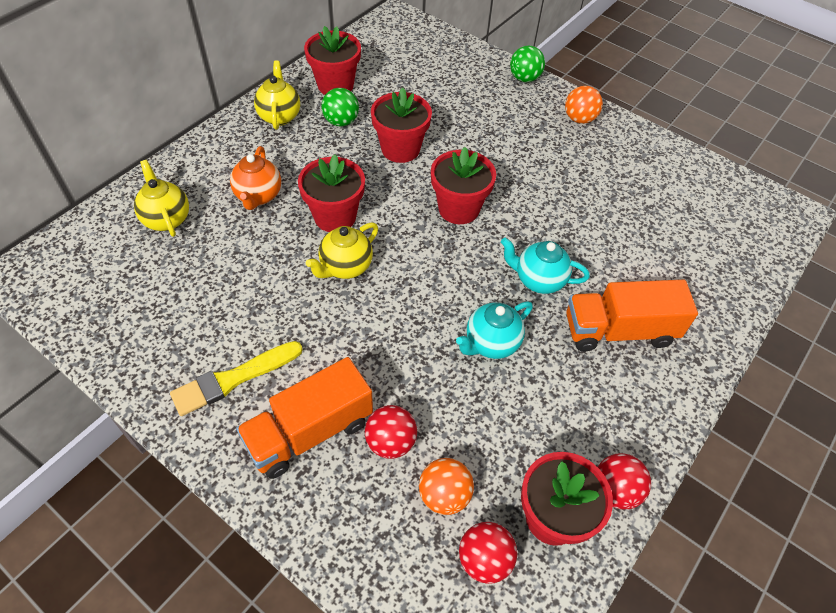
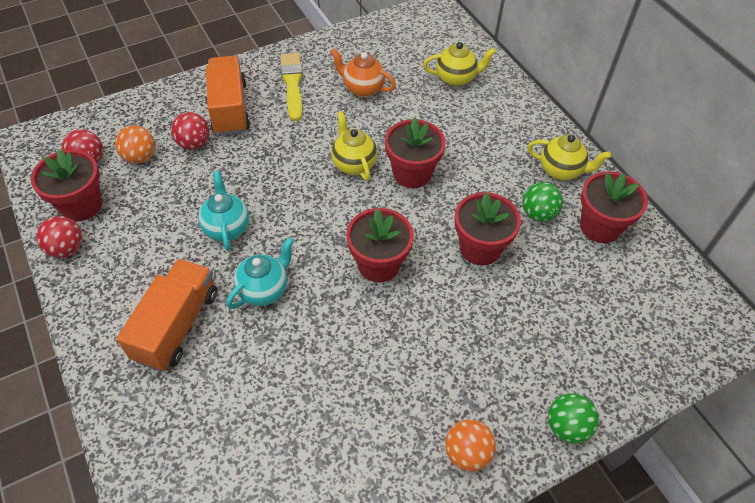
camera: 115 degrees right, 0 degrees up
orange teapot [230,146,281,210] -> orange teapot moved to [330,48,396,98]

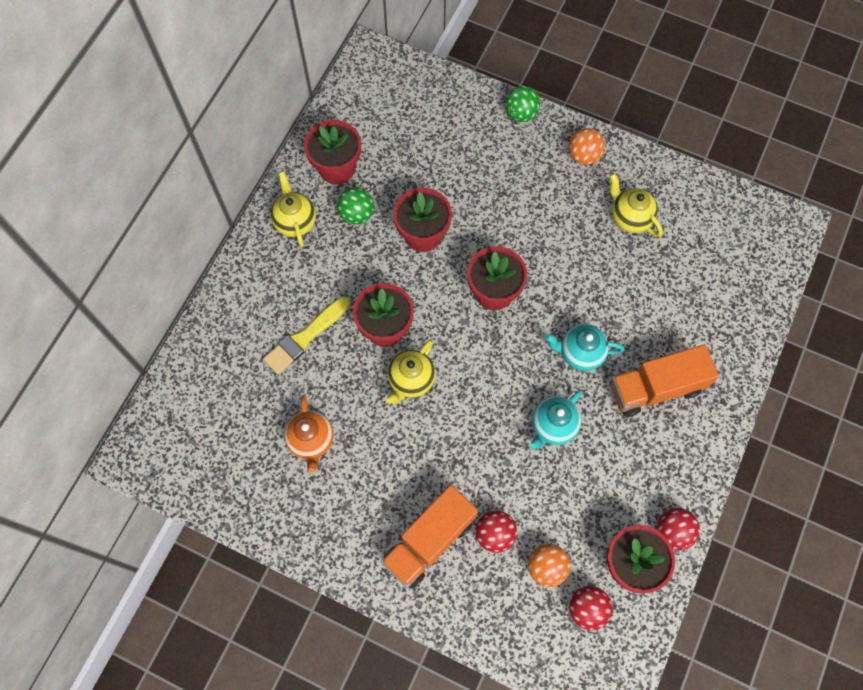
camera: 125 degrees left, 15 degrees up
yellow brush [280,53,303,121] -> yellow brush moved to [263,296,351,374]
yellow teapot [423,42,496,87] -> yellow teapot moved to [610,173,663,237]

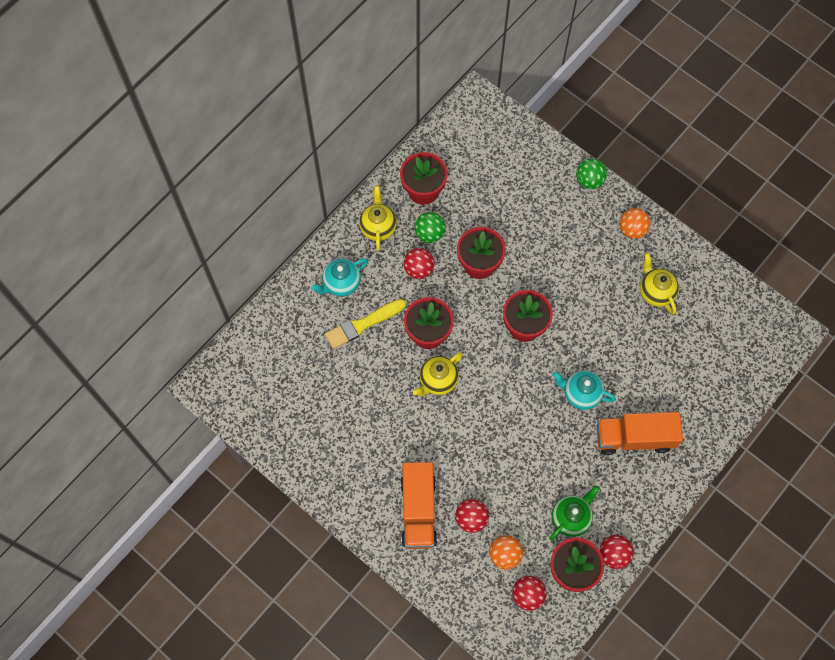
camera: 15 degrees right, 0 degrees up
orange teapot [284,395,334,473] -> none
orange truck [381,485,478,589] -> orange truck turned 60 degrees counterclockwise [400,462,437,549]
turquoise teapot [530,389,583,449] -> turquoise teapot moved to [311,258,368,296]
none -> red ball [403,248,435,279]
none -> green teapot [549,485,600,541]

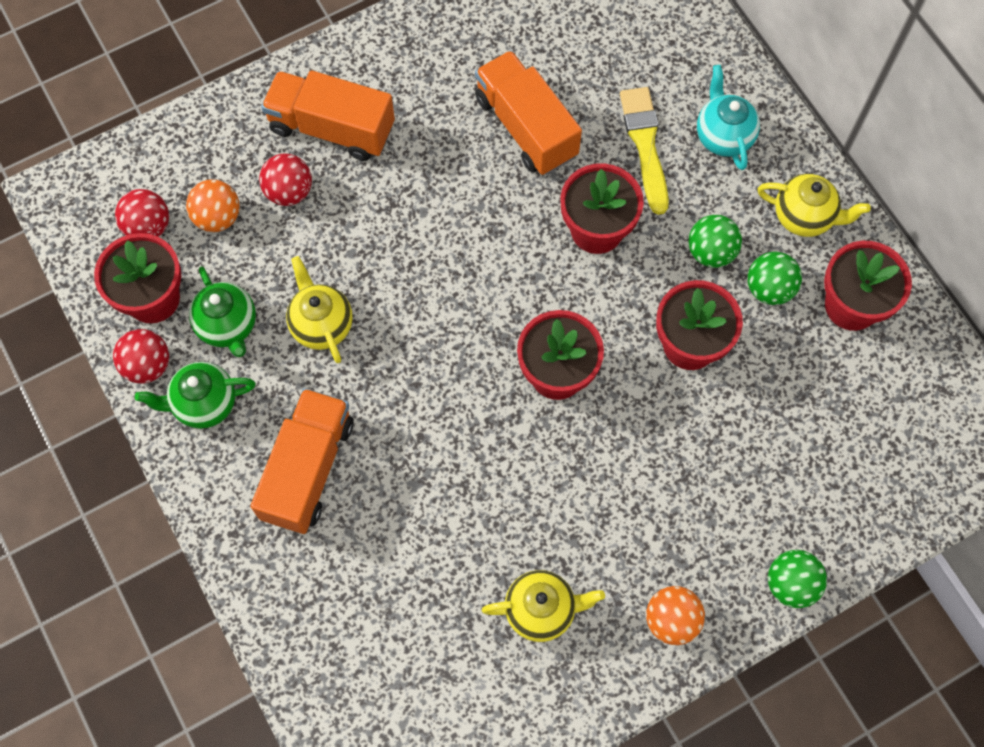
camera: 110 degrees right, 0 degrees up
red ball [403,248,435,279] -> green ball [688,215,742,268]
yellow teapot [413,352,463,397] -> yellow teapot moved to [286,256,353,363]
turquoise teapot [552,370,616,410] -> none
none -> green teapot [135,362,256,429]
none -> orange truck [475,50,582,175]

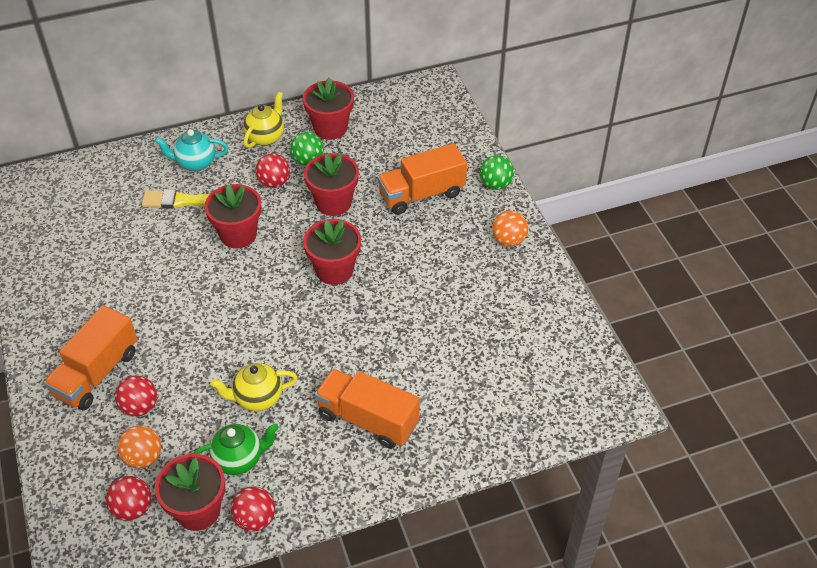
camera: 80 degrees left, 20 degrees down
green teapot [135,362,256,429] -> none
orange truck [475,50,582,175] -> orange truck moved to [377,143,467,215]
yellow teapot [482,570,605,642] -> none
green ball [688,215,742,268] -> red ball [255,153,290,188]

